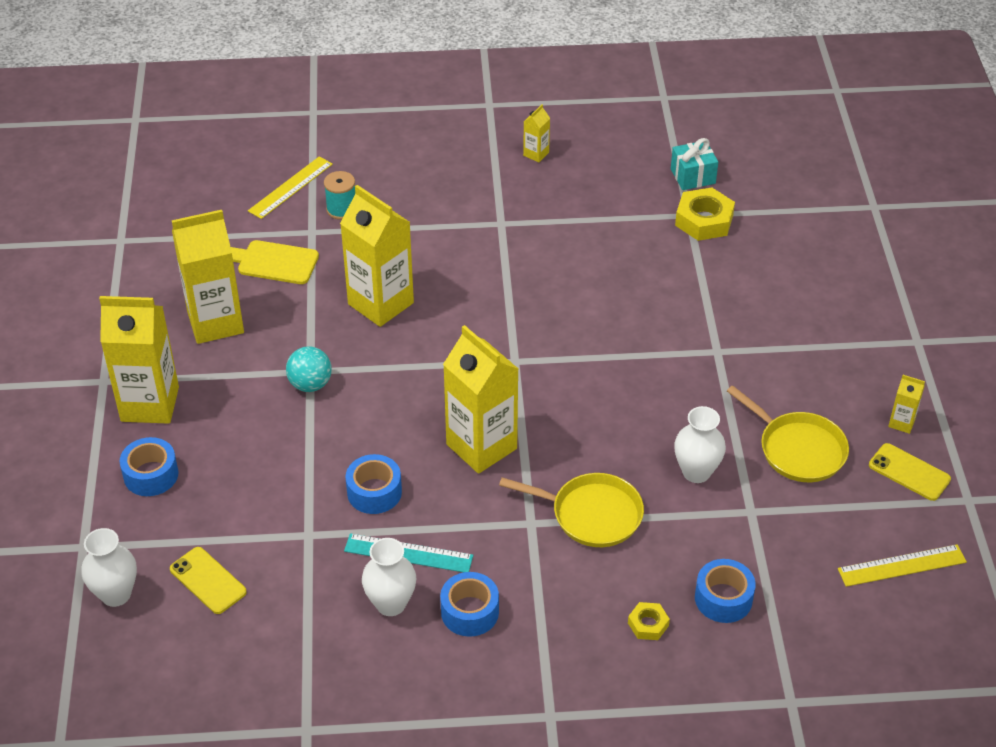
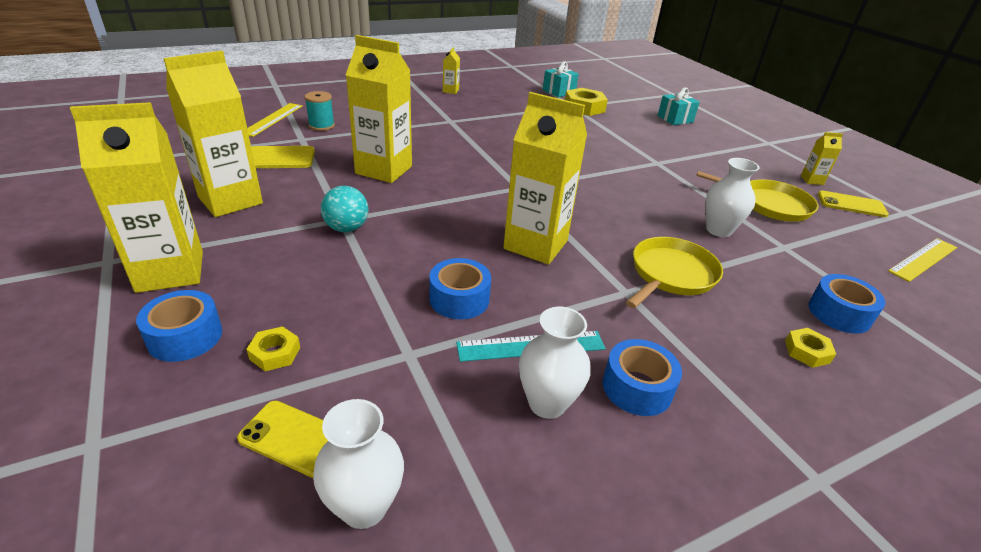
camera: 25 degrees left, 10 degrees down
white vase [81,528,137,607] -> white vase moved to [313,399,404,529]
yellow pan [499,473,644,547] -> yellow pan turned 45 degrees counterclockwise [626,237,723,308]
none -> yellow nut [246,326,300,371]
none -> turquoise gift [658,87,700,125]

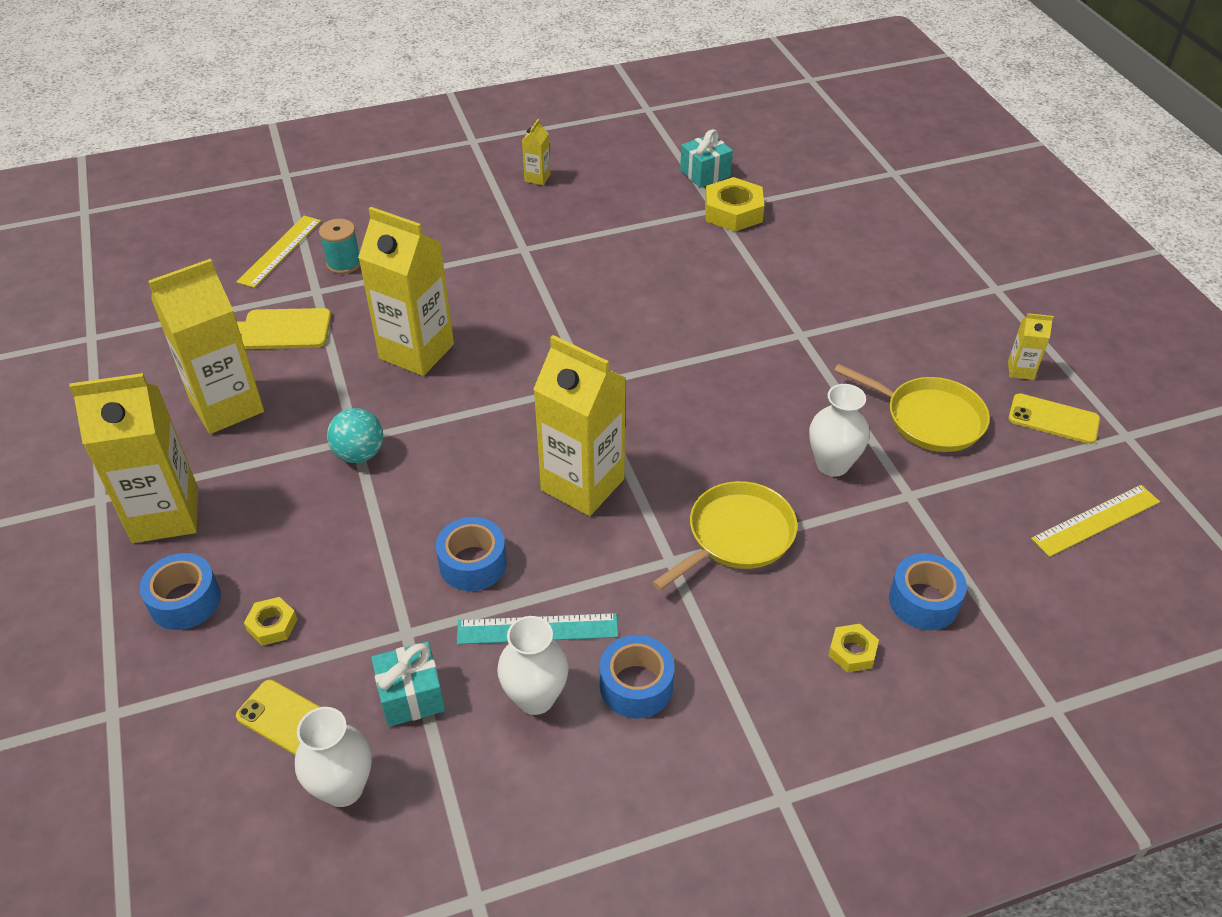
camera: 10 degrees right, 10 degrees up
turquoise gift [658,87,700,125] -> turquoise gift moved to [371,642,445,727]

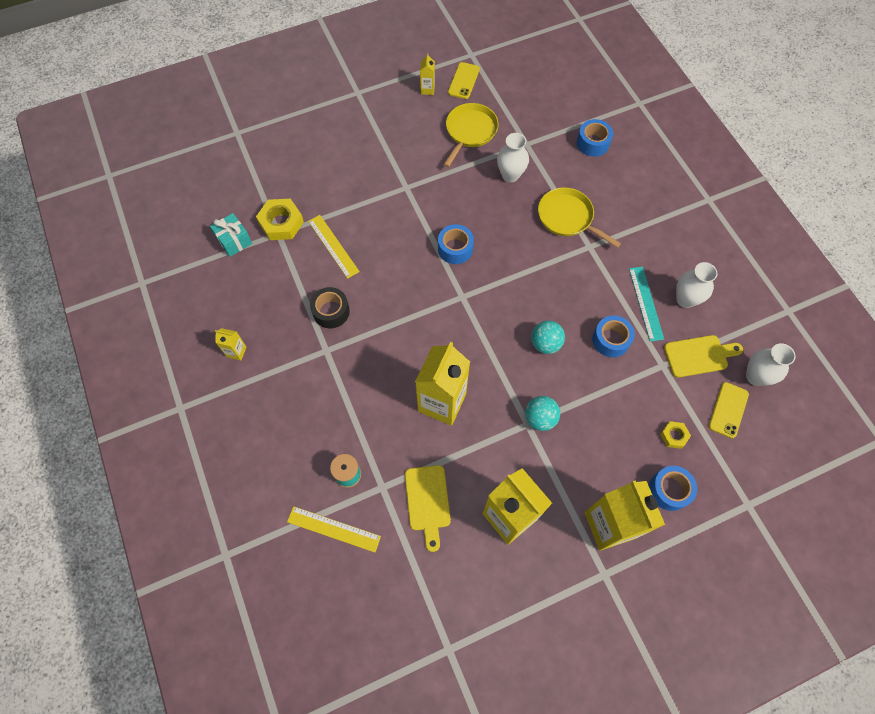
camera: 95 degrees left, 20 degrees up
turquoise gift [371,642,445,727] -> yellow cutting board [664,335,743,377]
yellow carton [533,335,626,516] -> none
blue tape [600,635,674,718] -> blue tape moved to [438,224,474,264]
yellow nut [828,624,879,672] -> none
yellow ruler [1031,485,1160,557] -> yellow ruler moved to [308,215,360,279]
none -> black tape [310,287,350,328]
none -> turquoise ball [531,321,565,354]

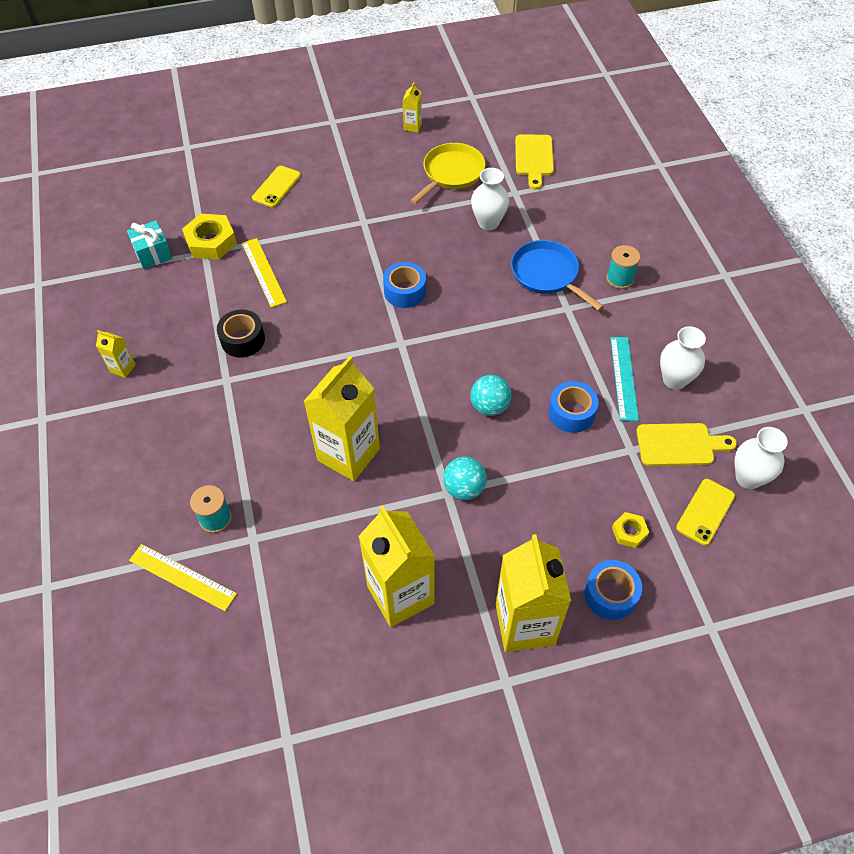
camera: 10 degrees right, 10 degrees down
yellow cutting board [405,465,451,552] -> yellow cutting board moved to [515,134,554,190]
yellow phone [448,62,480,99] -> yellow phone moved to [252,166,301,207]
yellow pan [538,187,621,248] -> blue pan [511,240,604,311]
blue tape [577,119,613,157] -> none
none -> turquoise spool [606,245,640,289]

